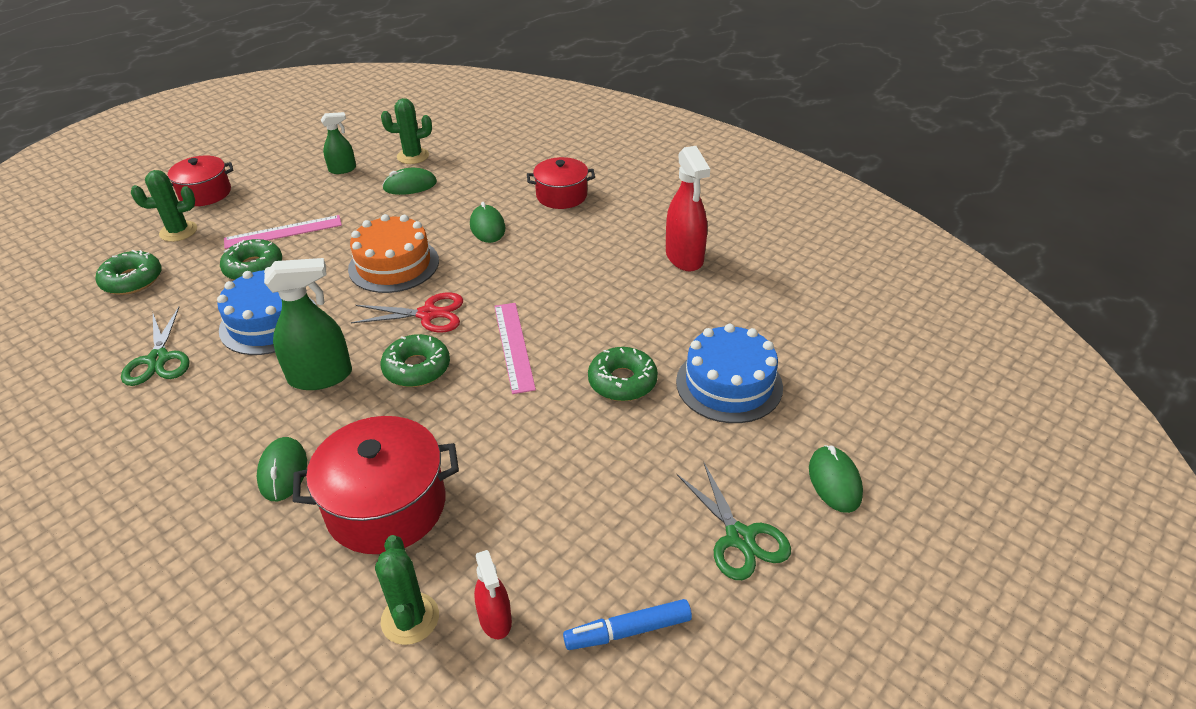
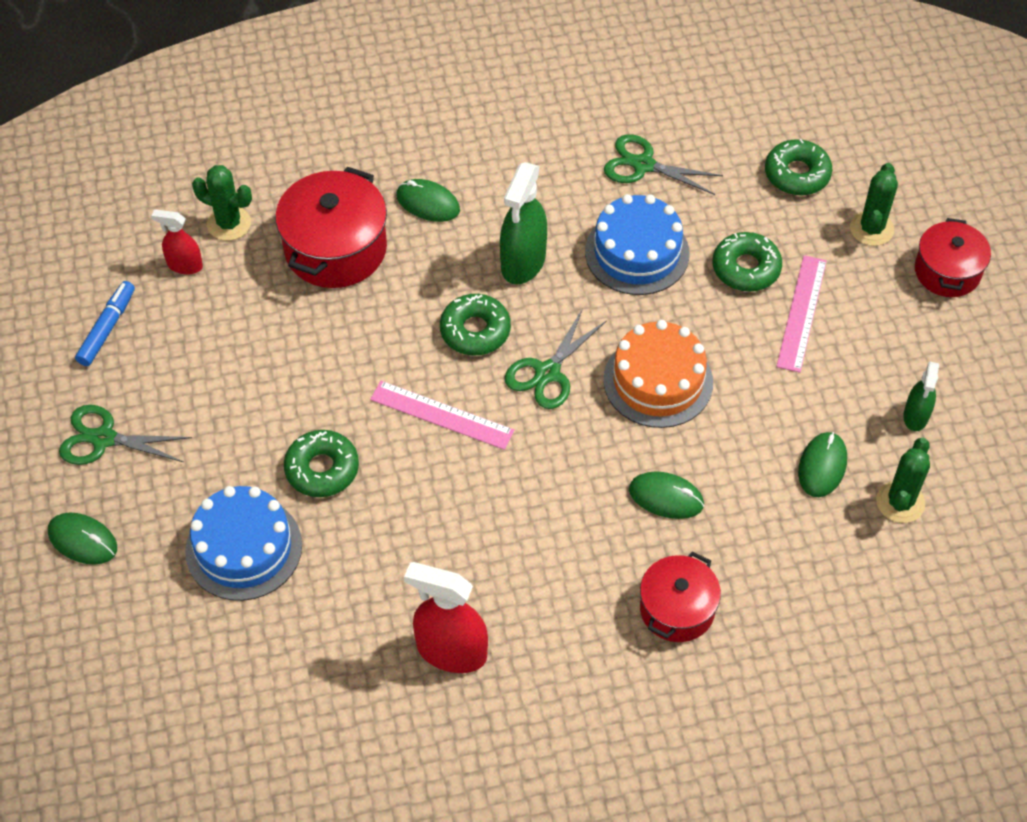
camera: 125 degrees right, 15 degrees up
red scissors [351,293,463,333] -> green scissors [505,308,607,409]

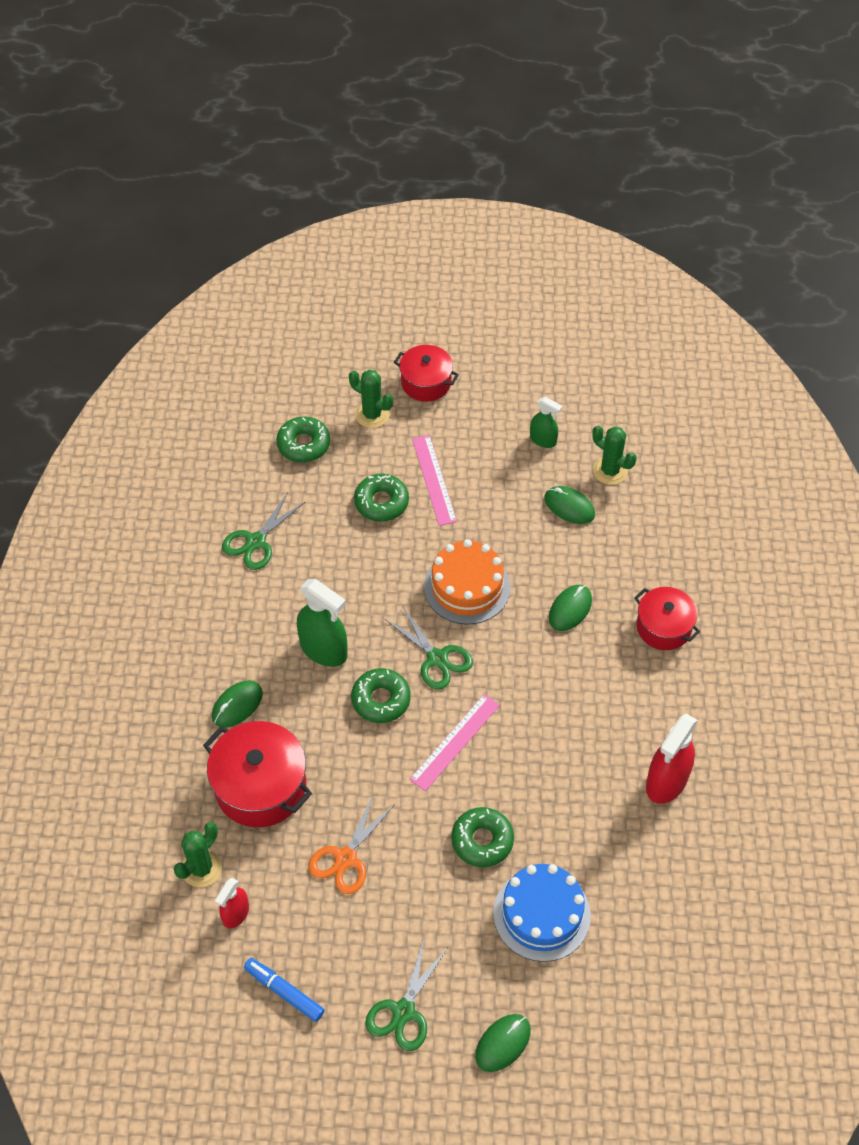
camera: 75 degrees left, 0 degrees up
blue cake [585,194,690,295] -> none
pink ruler [776,255,827,372] -> pink ruler turned 45 degrees clockwise [412,435,457,526]
none -> orange scissors [308,793,395,894]

